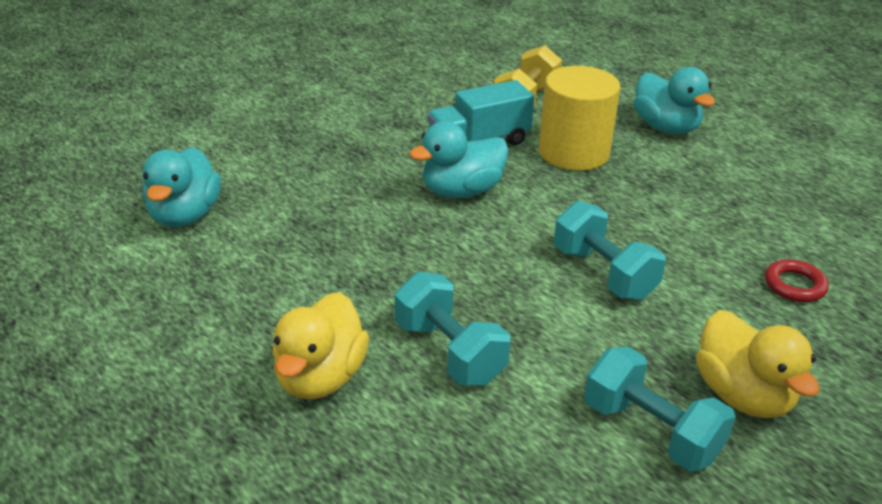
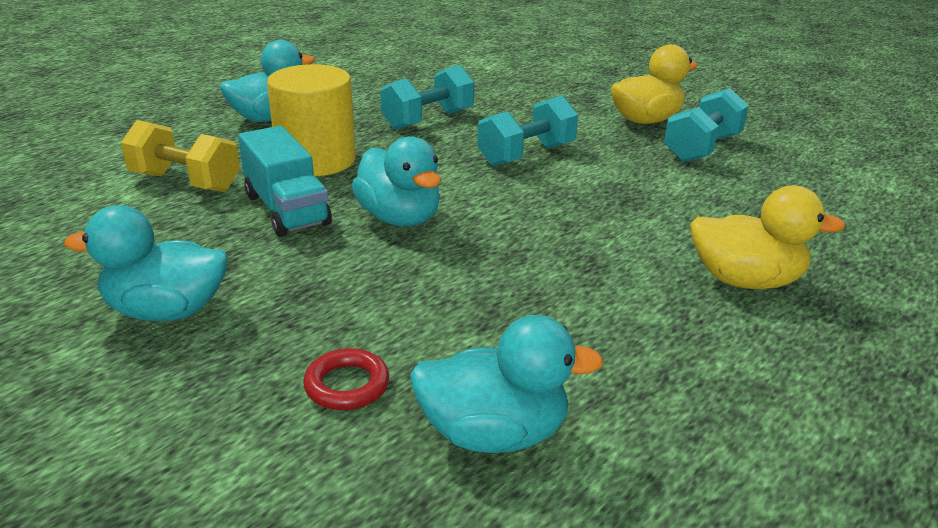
camera: 95 degrees left, 5 degrees down
turquoise dumbbell [395,272,510,385] -> turquoise dumbbell moved to [381,65,474,130]
red ring [765,259,829,302] -> red ring moved to [303,348,389,410]
none -> turquoise duck [64,205,228,321]

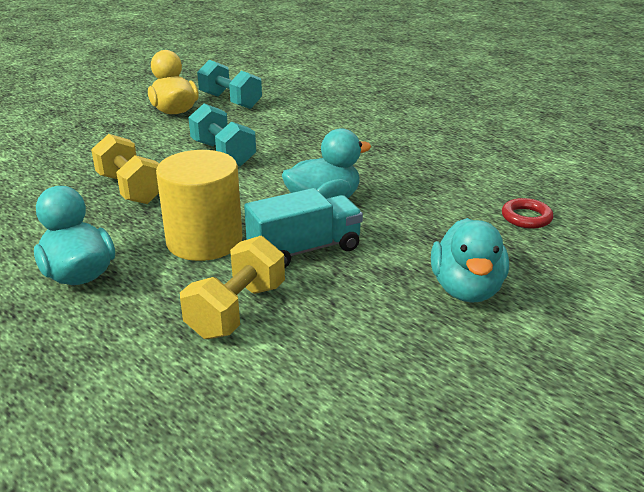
camera: 85 degrees left, 0 degrees up
turquoise dumbbell [381,65,474,130] -> yellow dumbbell [91,134,159,204]
turquoise duck [410,315,604,453] -> none
yellow duck [690,186,845,289] -> none

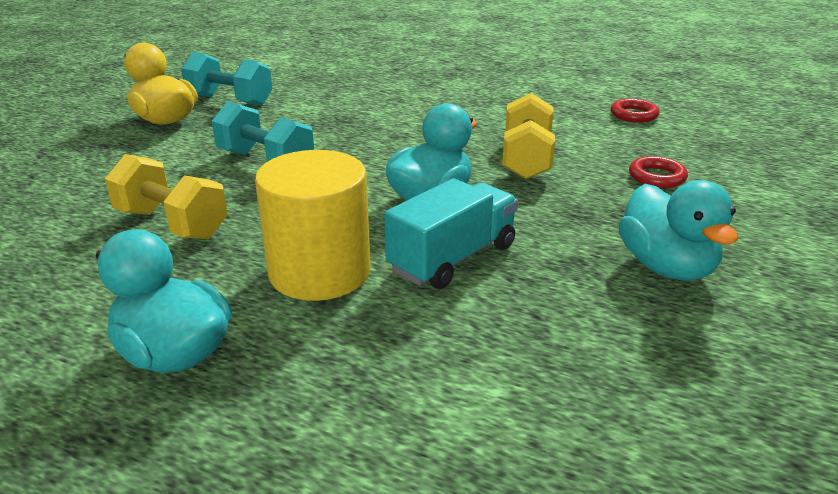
camera: 20 degrees left, 0 degrees up
yellow dumbbell [180,236,285,339] -> yellow dumbbell moved to [502,93,555,179]
none -> red ring [611,99,659,123]

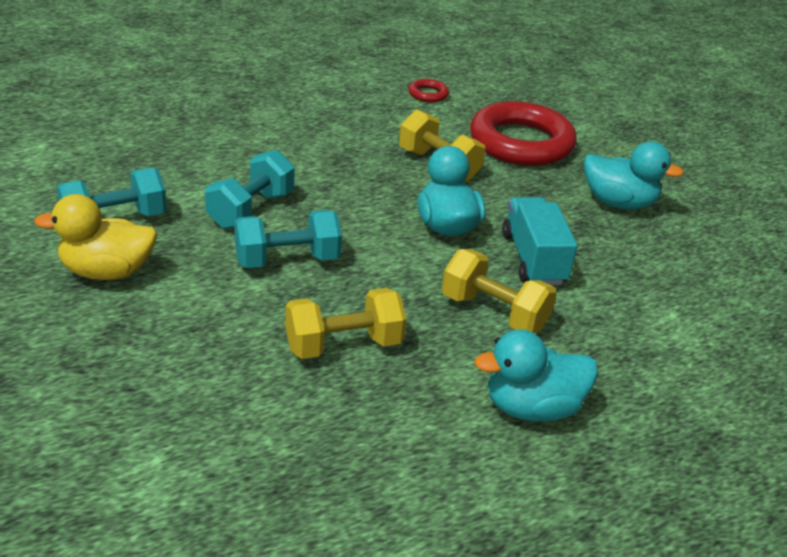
camera: 55 degrees left, 5 degrees up
yellow cylinder [255,150,371,301] -> yellow dumbbell [442,249,557,333]
red ring [629,156,688,188] -> red ring [470,101,577,166], size x2.43
none -> turquoise dumbbell [205,150,295,229]

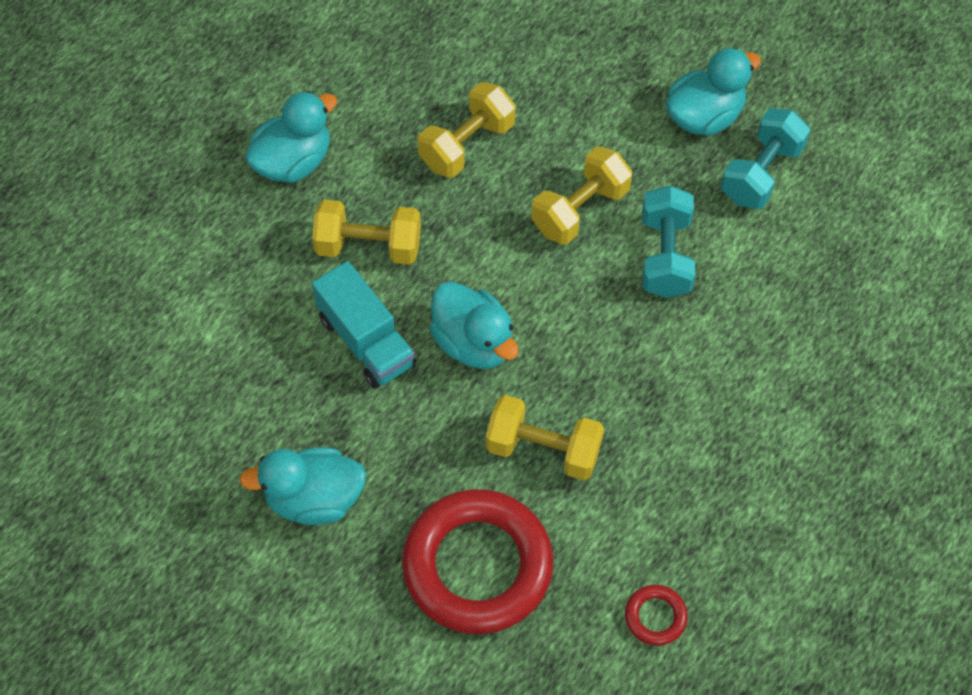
camera: 155 degrees right, 25 degrees up
yellow duck [34,194,157,280] -> turquoise duck [666,48,761,136]
turquoise dumbbell [234,210,342,268] -> yellow dumbbell [531,147,632,245]

